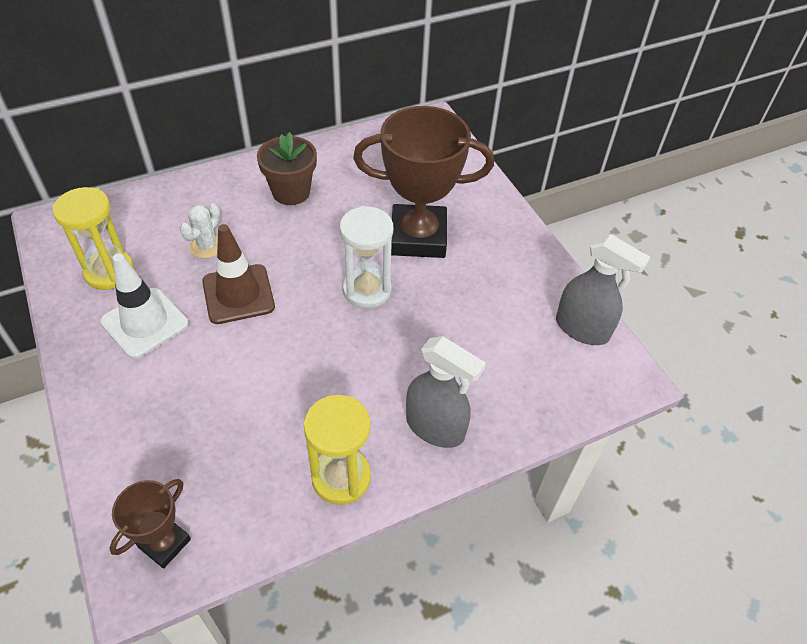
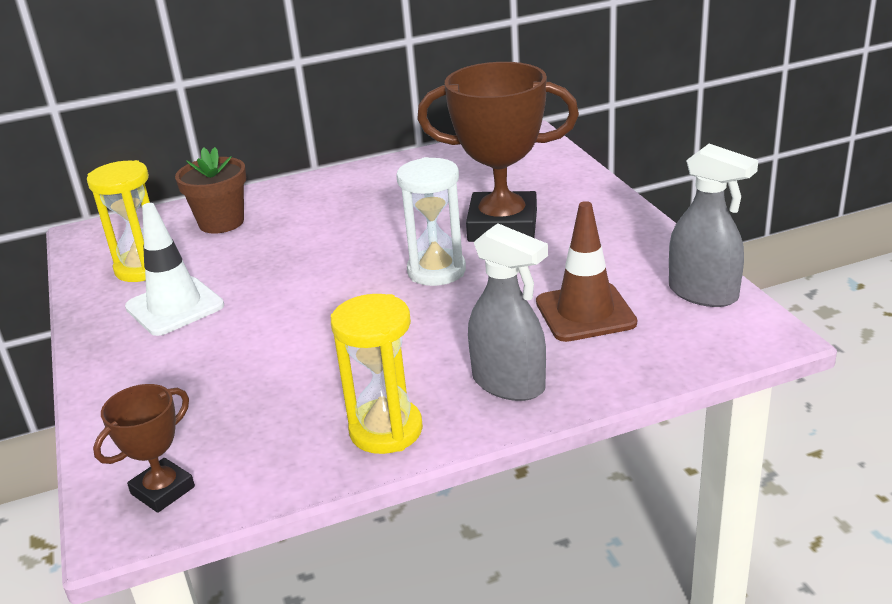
camera: 10 degrees right, 20 degrees down
white cactus [180,203,220,258] -> none
brown traffic cone [202,224,275,324] -> brown traffic cone moved to [536,201,637,342]
brown flower pot [257,132,317,205] -> brown flower pot moved to [175,147,246,234]

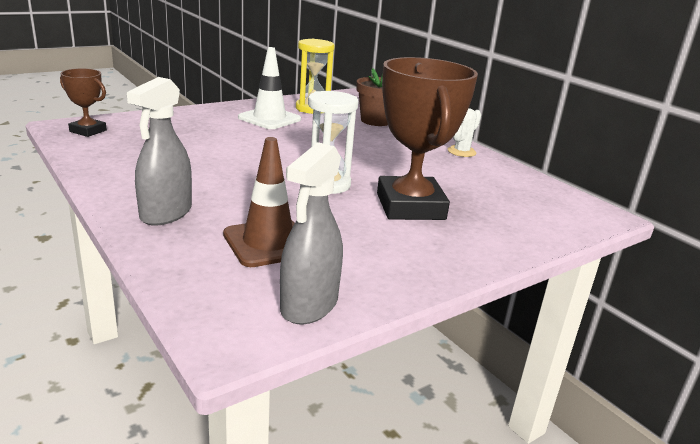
camera: 70 degrees right, 5 degrees down
yellow hourglass [331,294,423,454] -> none
none -> white cactus [448,108,481,157]

